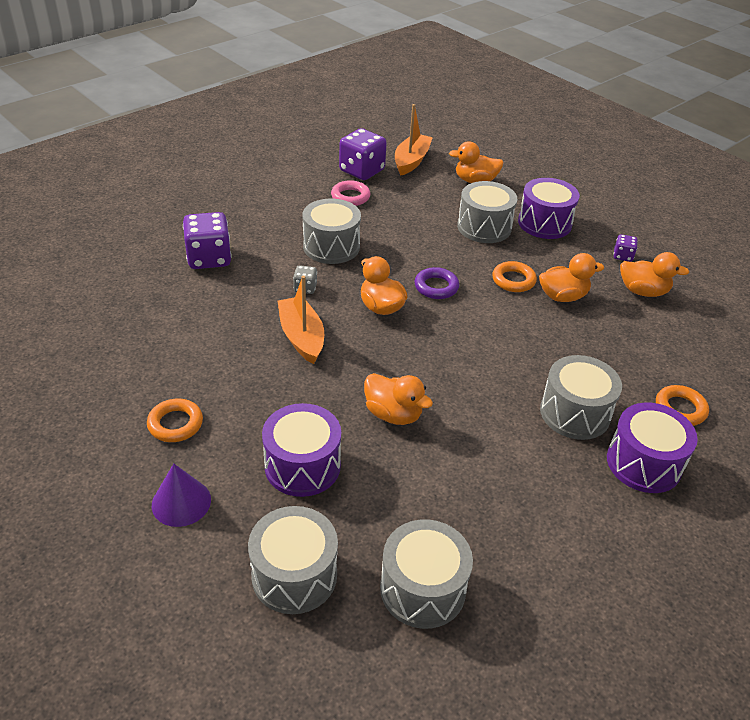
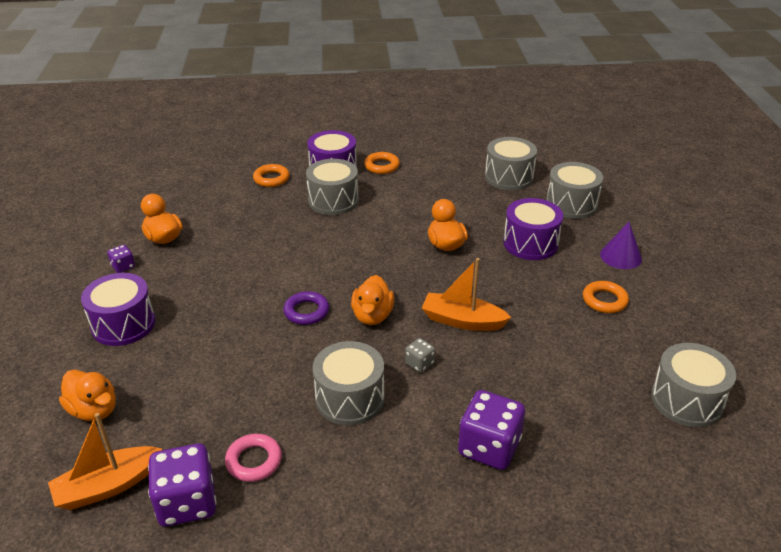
camera: 140 degrees left, 5 degrees down
orange boat [278,276,324,364] -> orange boat turned 90 degrees clockwise [422,258,511,331]
grey drum [457,181,517,243] -> grey drum moved to [651,343,736,427]
orange ring [492,261,537,292] -> orange ring moved to [364,152,400,174]
orange duck [539,253,604,302] -> none

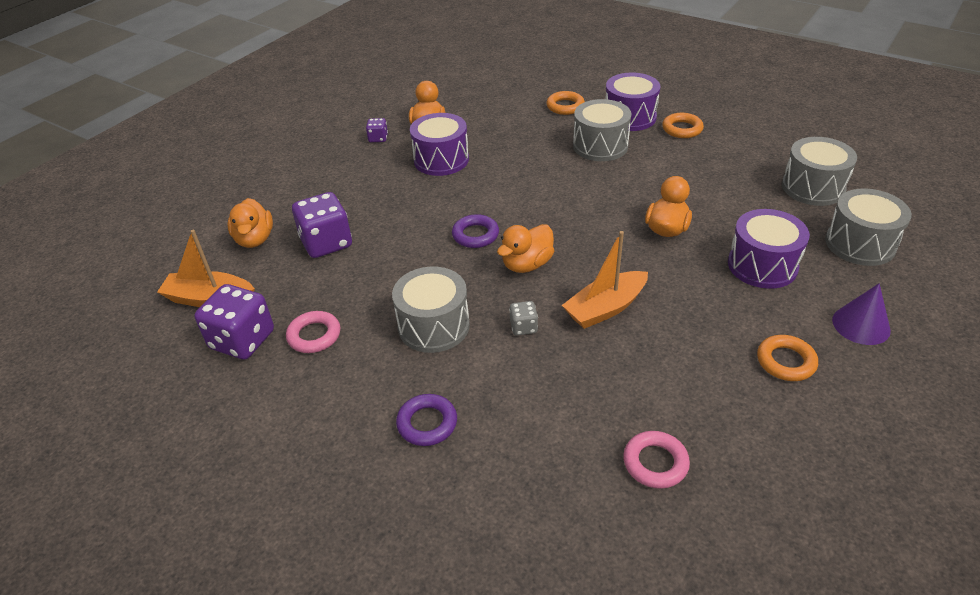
camera: 40 degrees right, 5 degrees up
purple drum [81,273,155,346] -> purple drum moved to [410,113,469,176]
orange boat [422,258,511,331] -> orange boat turned 90 degrees counterclockwise [562,231,648,329]
purple dice [458,390,525,470] -> purple dice moved to [292,192,352,258]
grey drum [651,343,736,427] -> none
none -> purple ring [396,394,457,446]
none -> pink ring [623,431,690,489]

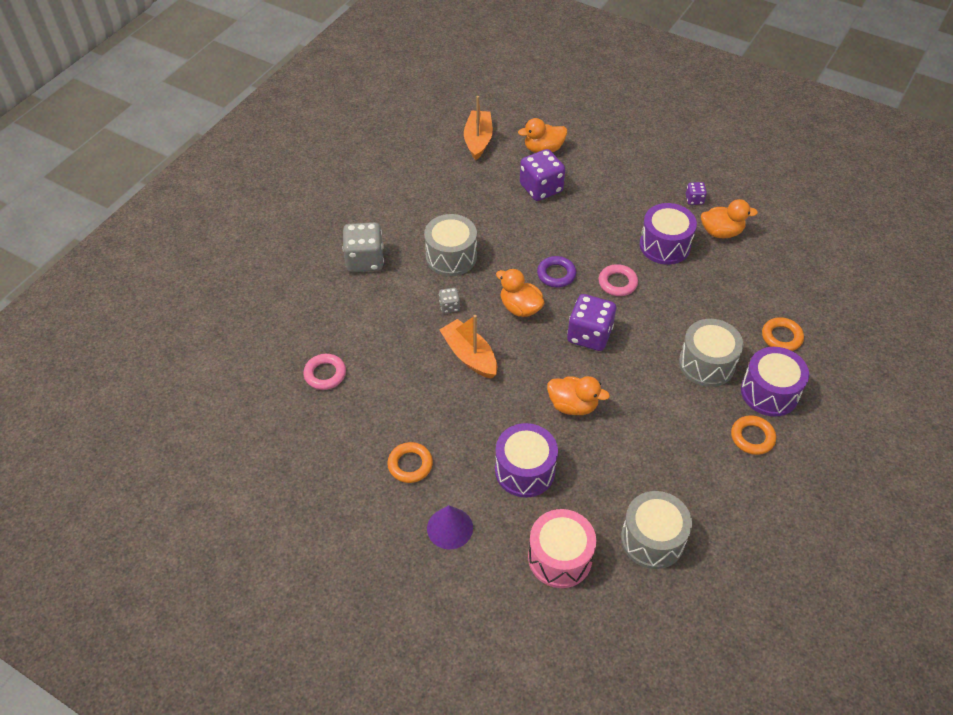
camera: 85 degrees right, 10 degrees up
purple dice [194,284,274,359] -> purple dice moved to [567,294,616,351]
pink ring [286,311,340,353] -> pink ring moved to [599,264,638,296]
purple ring [396,394,457,446] -> grey dice [343,222,384,272]
grey drum [825,188,912,266] -> pink drum [528,509,596,588]

